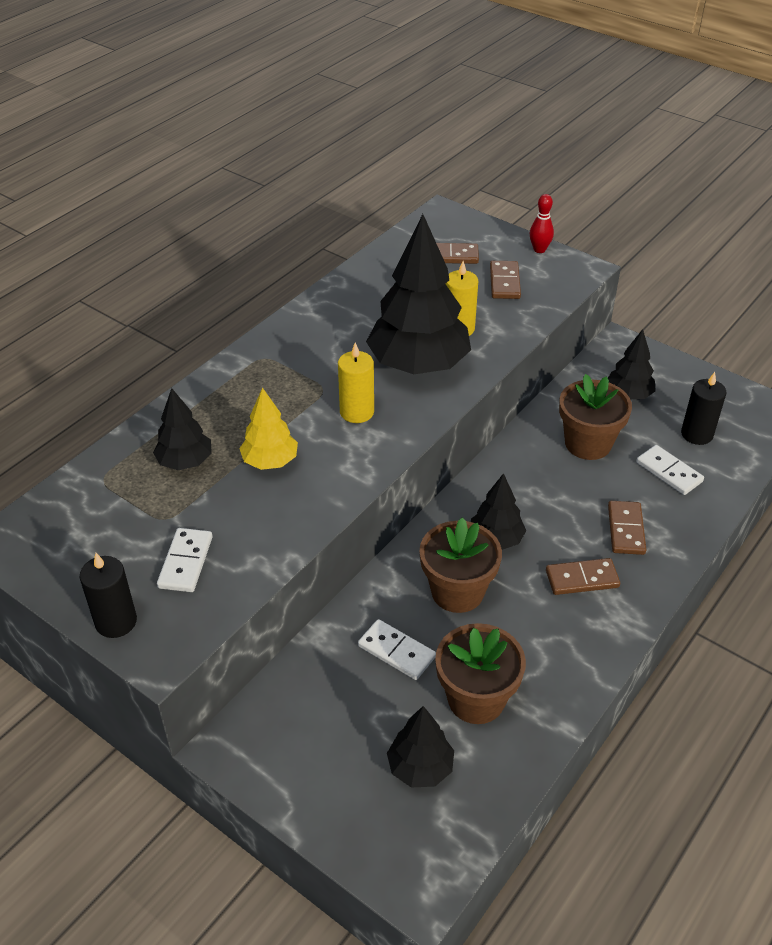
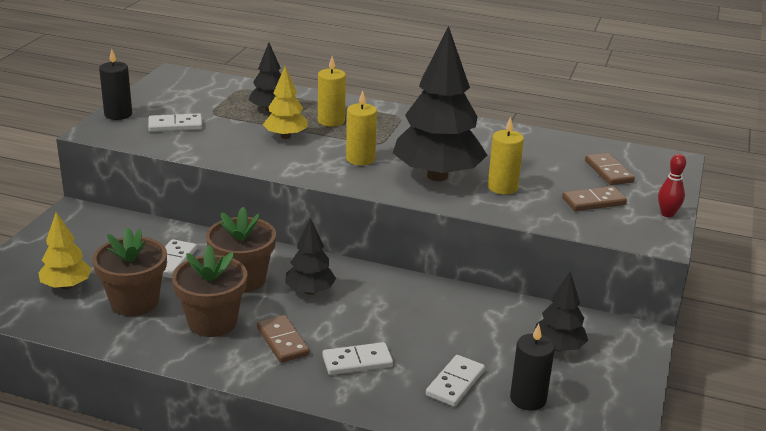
camera: 70 degrees right, 15 degrees down
black tree [387,706,454,787] -> yellow tree [38,212,92,290]
brown flower pot [559,374,632,460] -> brown flower pot moved to [172,245,248,337]
brown domino [608,501,647,555] -> white domino [322,342,393,375]
none -> yellow candle [318,56,346,127]

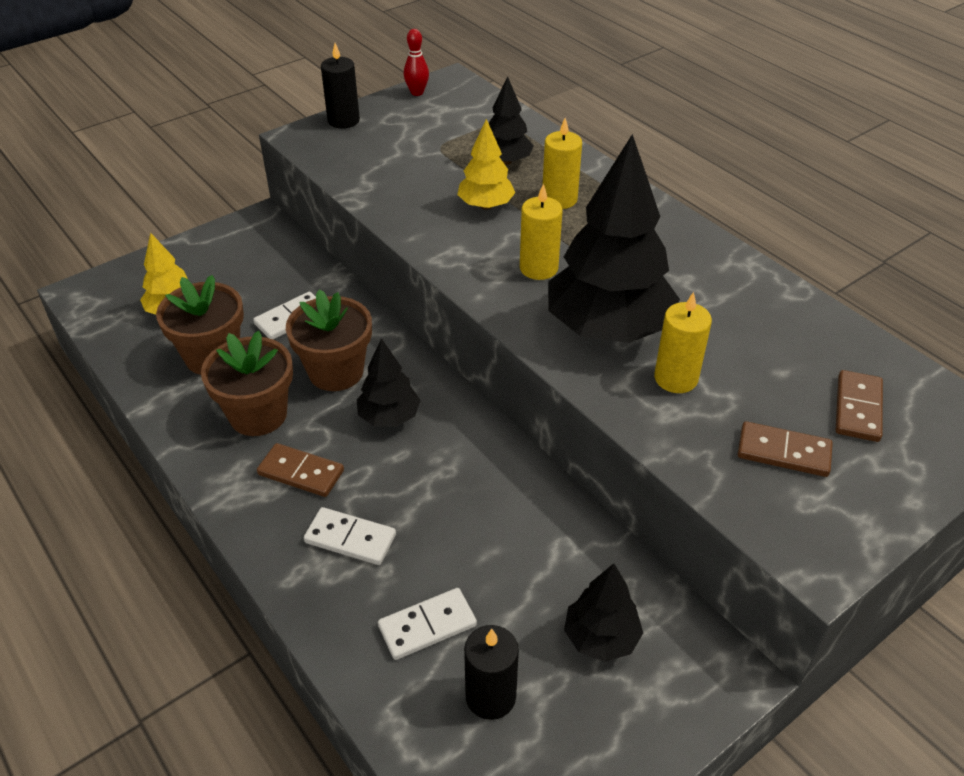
camera: 35 degrees right, 15 degrees up
white domino [148,113,202,132] -> none
brown domino [257,315,310,363] -> brown domino turned 75 degrees counterclockwise [257,443,344,497]
red bowling pin [658,154,686,217] -> red bowling pin moved to [404,29,429,96]

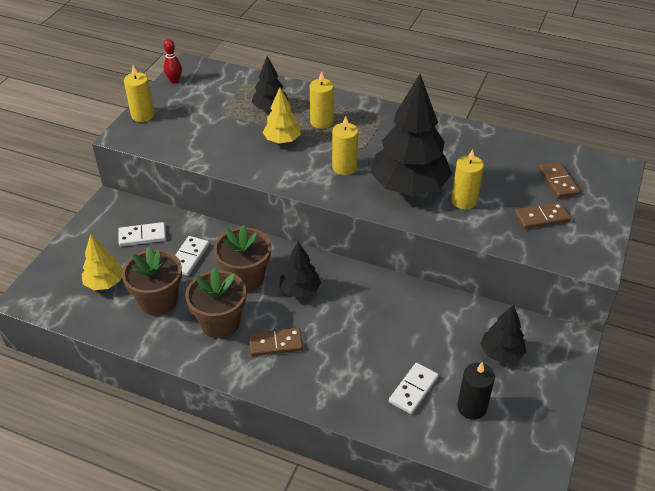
camera: 30 degrees left, 0 degrees up
white domino [304,507,396,565] -> white domino moved to [118,222,166,246]
black candle [321,43,360,129] -> yellow candle [124,65,154,122]

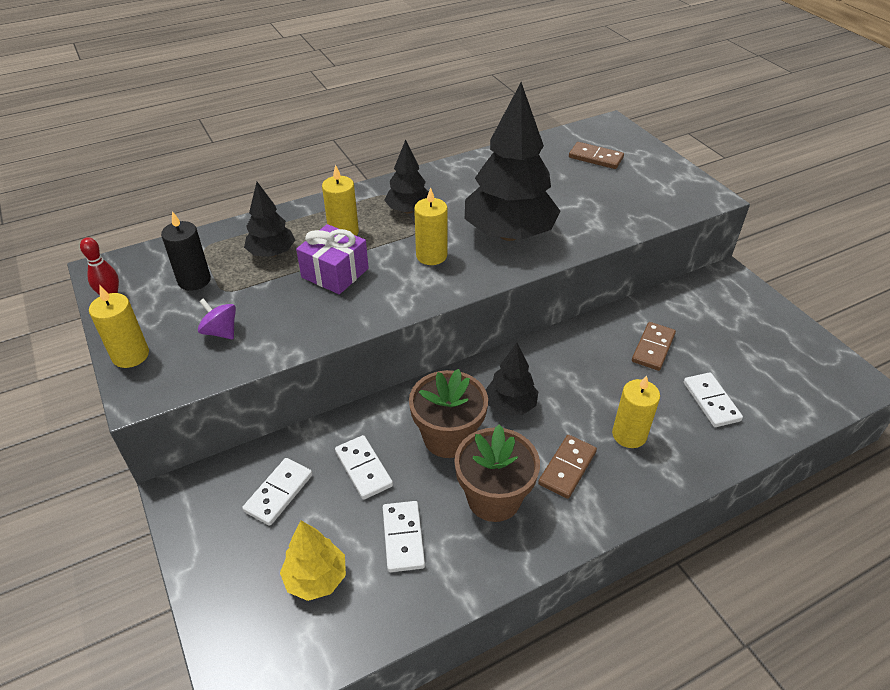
camera: 50 degrees left, 0 degrees up
brown flower pot [122,246,182,316] -> white domino [383,501,425,572]
yellow tree [263,87,301,144] -> purple gift [296,224,369,294]
yellow candle [451,149,484,209] -> yellow candle moved to [612,376,660,448]
black candle [457,362,495,420] -> black candle moved to [161,211,211,291]
black tree [480,305,526,363] -> black tree moved to [384,140,429,214]
brown domino [515,202,571,229] -> brown domino moved to [632,322,676,371]
none -> purple spinning top [198,298,236,339]

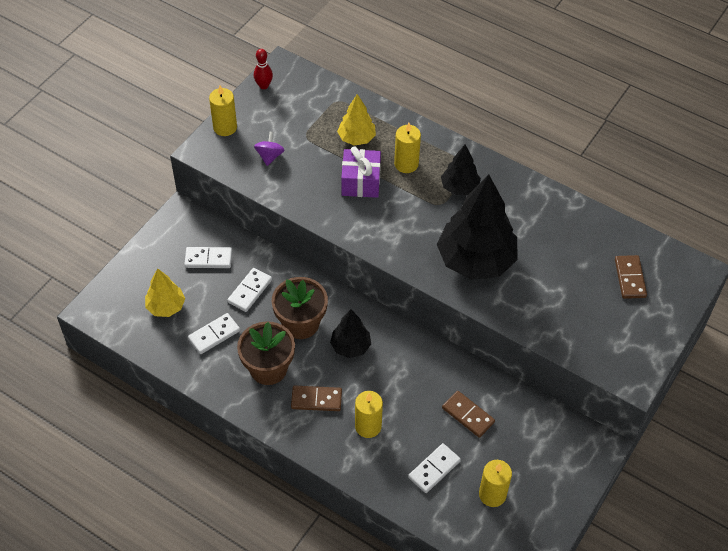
camera: 60 degrees right, 10 degrees up
black candle [161,211,211,291] -> none
black tree [244,182,295,257] -> yellow tree [337,94,376,146]
yellow candle [414,187,448,265] -> yellow candle moved to [479,460,512,507]
brown domino [632,322,676,371] -> brown domino turned 45 degrees clockwise [442,391,495,438]

